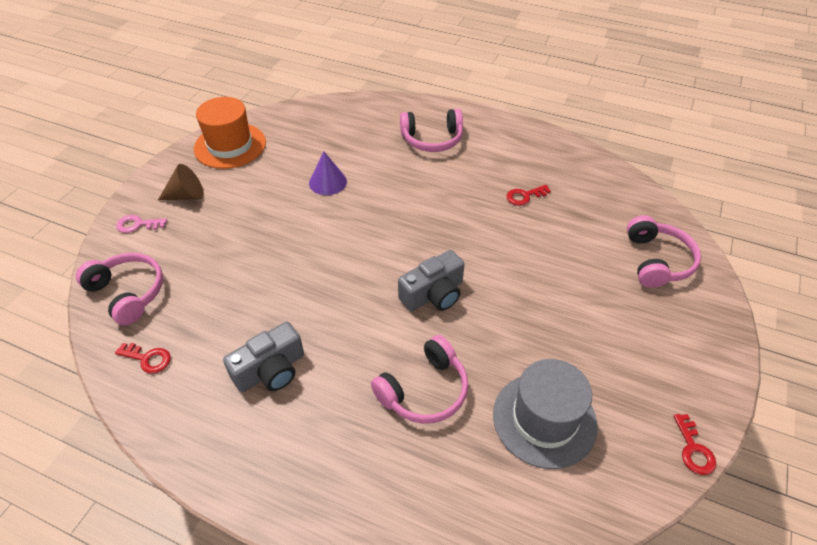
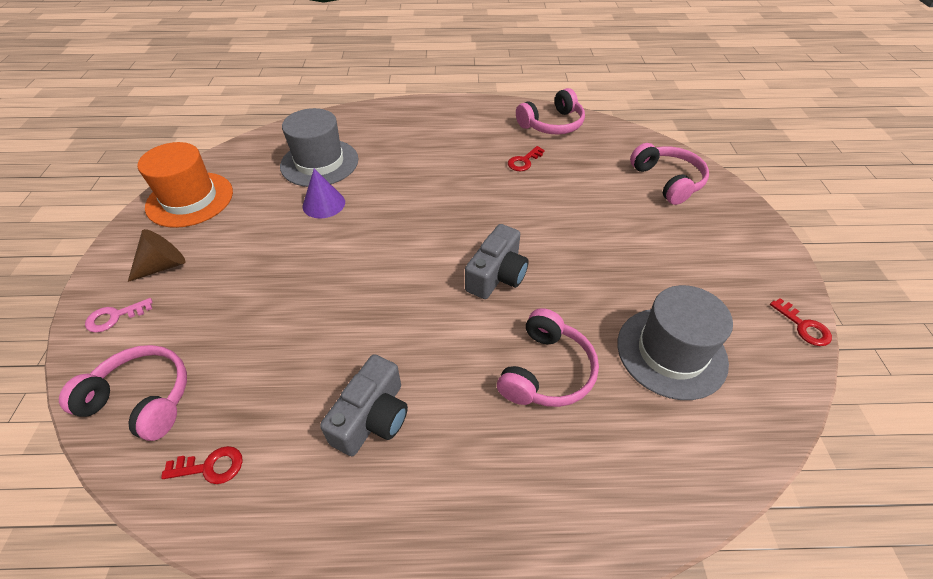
camera: 25 degrees left, 0 degrees up
pink headphones [400,109,463,152] -> pink headphones moved to [516,88,585,135]
none -> grey hat [280,108,358,187]

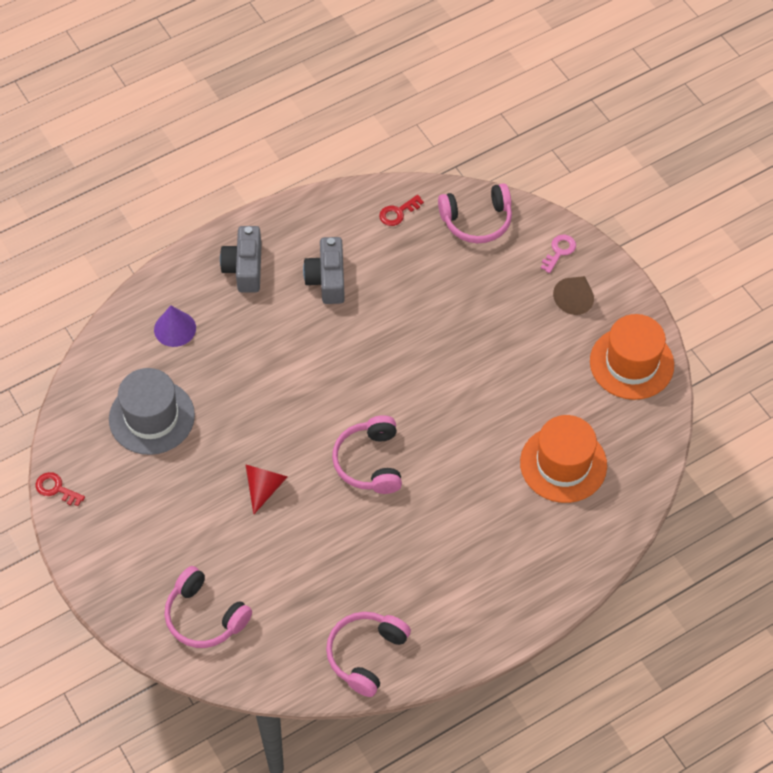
camera: 150 degrees right, 10 degrees up
grey hat [280,108,358,187] -> orange hat [520,415,607,503]
purple cone [303,168,345,218] -> purple cone moved to [154,305,196,347]
grey camera [465,224,529,299] -> grey camera moved to [220,226,262,292]
pink headphones [497,308,599,407] -> pink headphones moved to [332,415,402,494]
red key [508,146,545,171] -> none
none -> red cone [245,464,288,515]

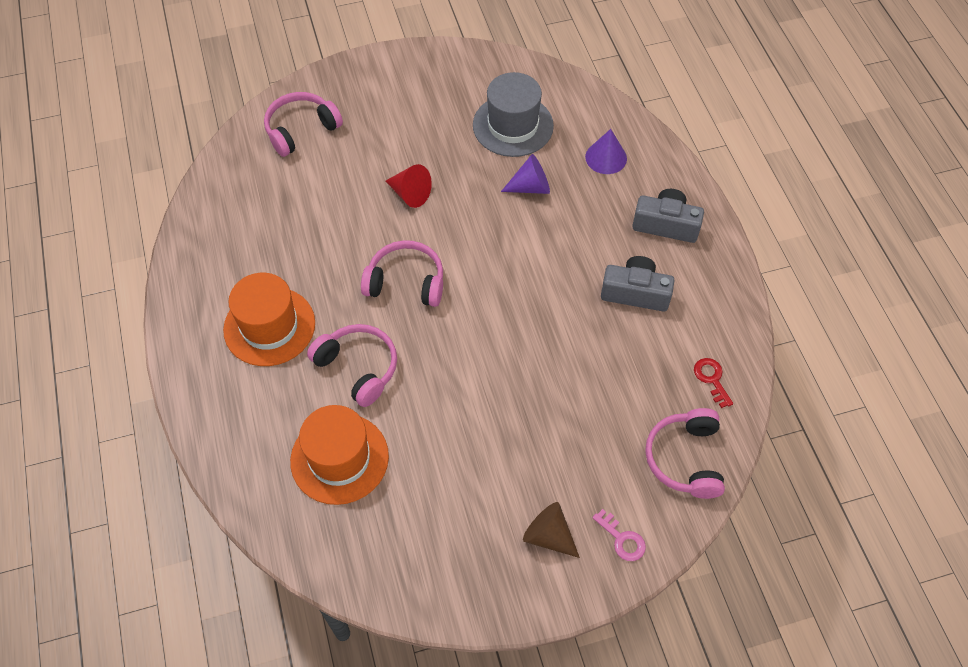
camera: 105 degrees right, 0 degrees up
red key [36,472,85,506] -> none
pink headphones [326,612,411,697] -> pink headphones moved to [307,324,397,407]
orange hat [590,314,674,400] -> orange hat moved to [223,273,315,366]
none -> purple cone [501,154,550,194]

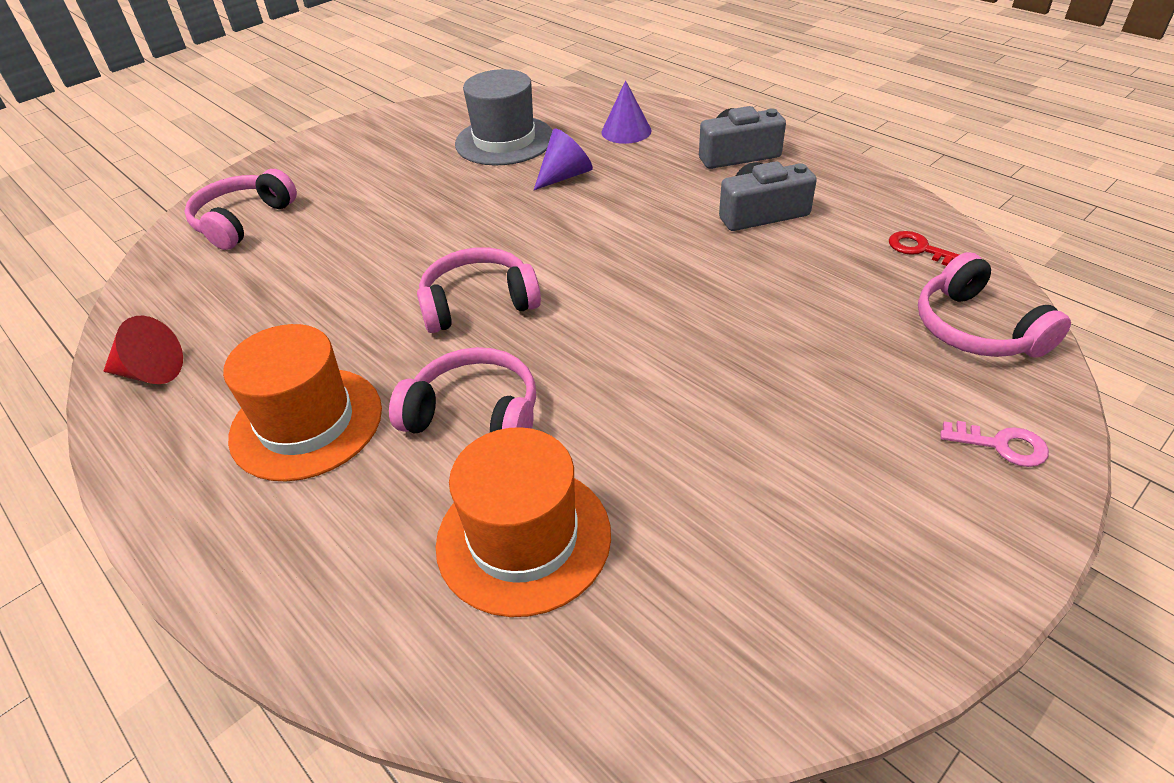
camera: 25 degrees left, 15 degrees down
red cone [386,164,432,208] -> red cone moved to [103,316,183,384]
brown cone [523,502,580,558] -> none

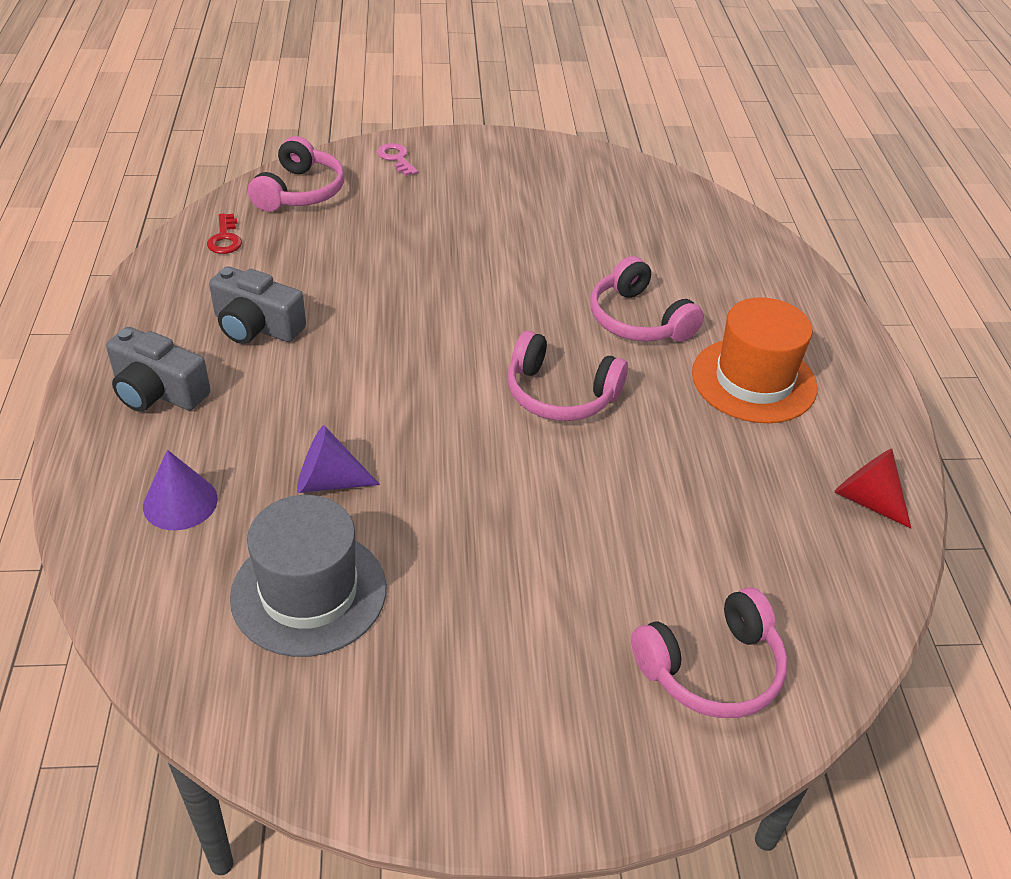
camera: 145 degrees left, 0 degrees up
orange hat [436,427,611,617] -> none

